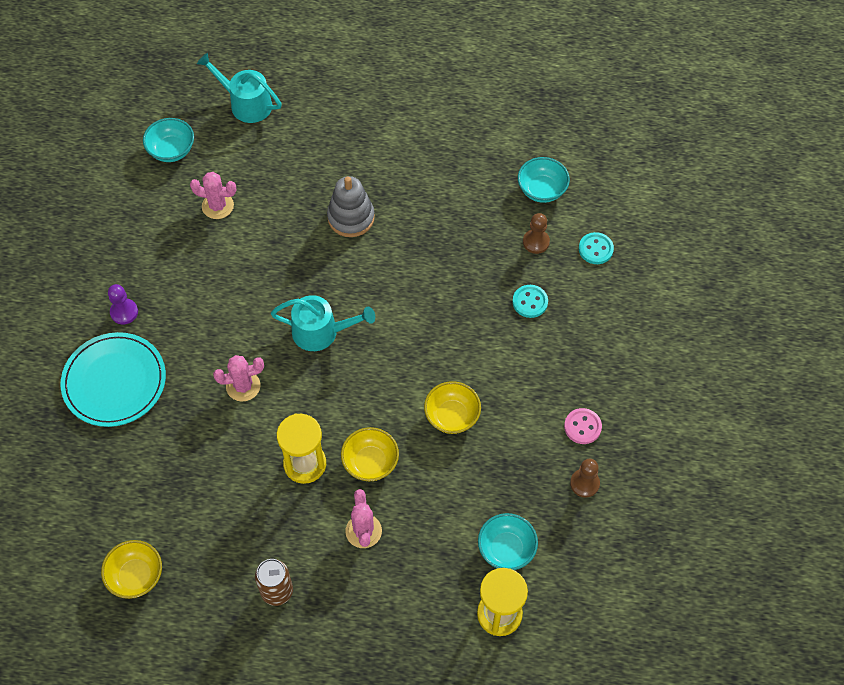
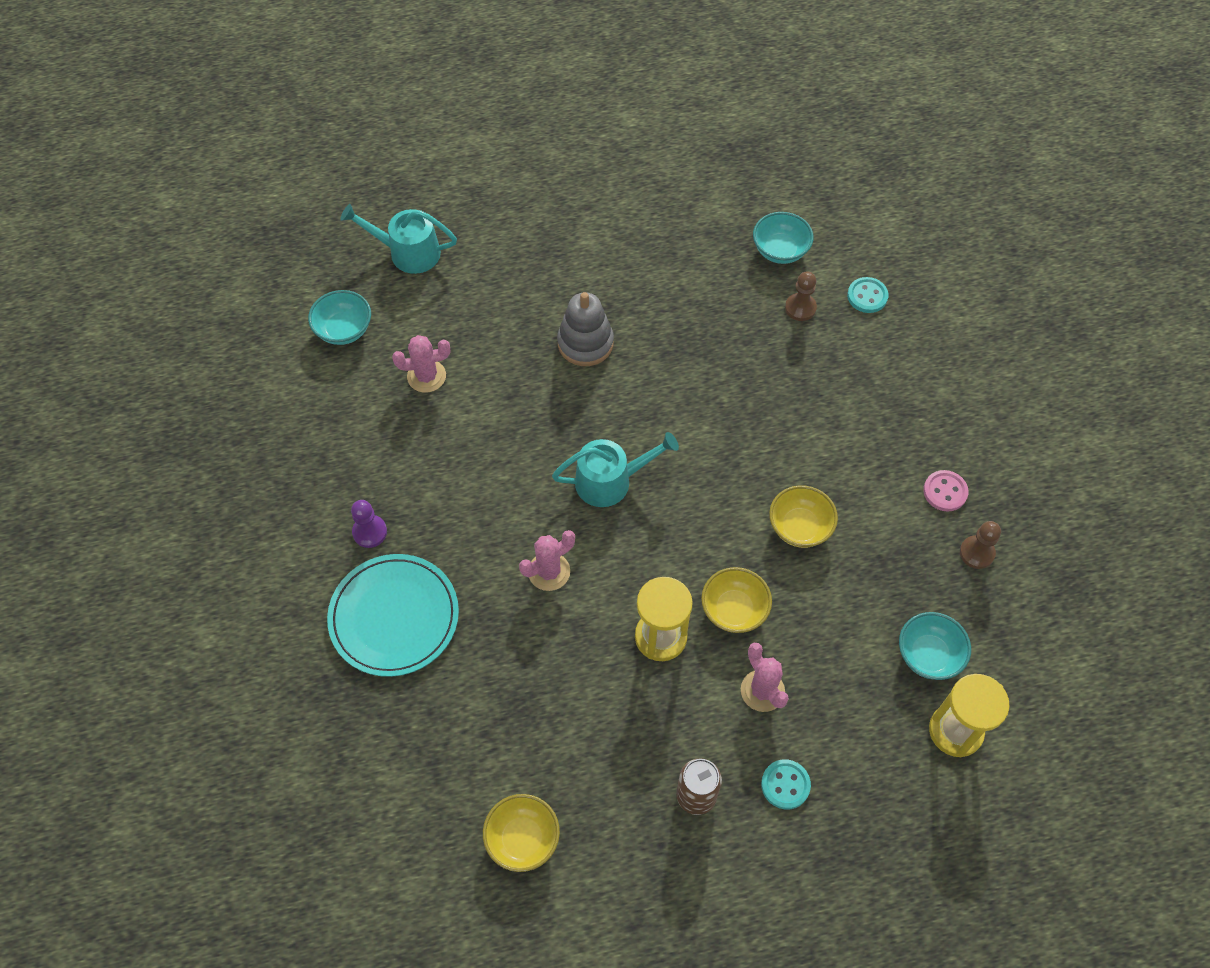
camera: 20 degrees left, 0 degrees up
turquoise button [512,285,548,318] -> turquoise button moved to [761,759,811,809]

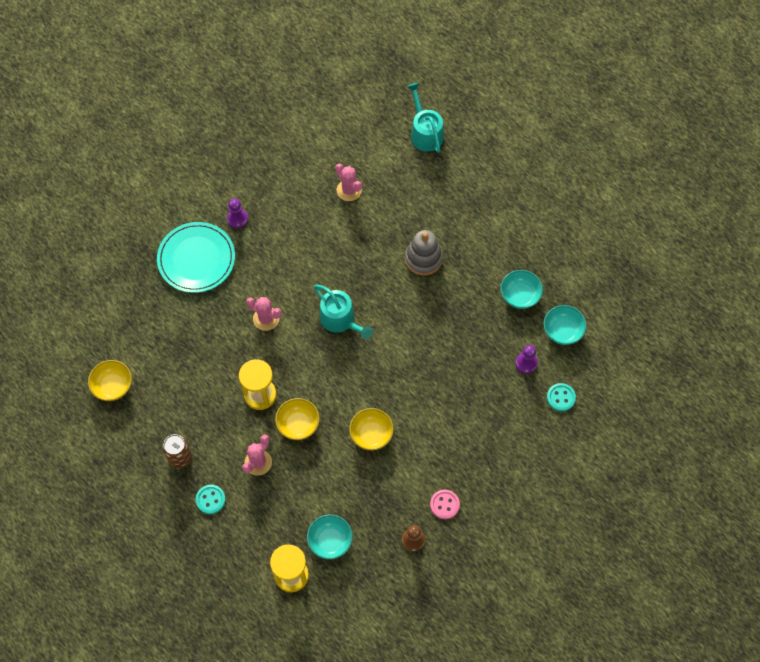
camera: 60 degrees right, 5 degrees up
turquoise bowl [308,290,371,345] -> turquoise bowl moved to [500,270,543,309]
brown pawn [785,272,817,321] -> purple pawn [515,345,538,374]

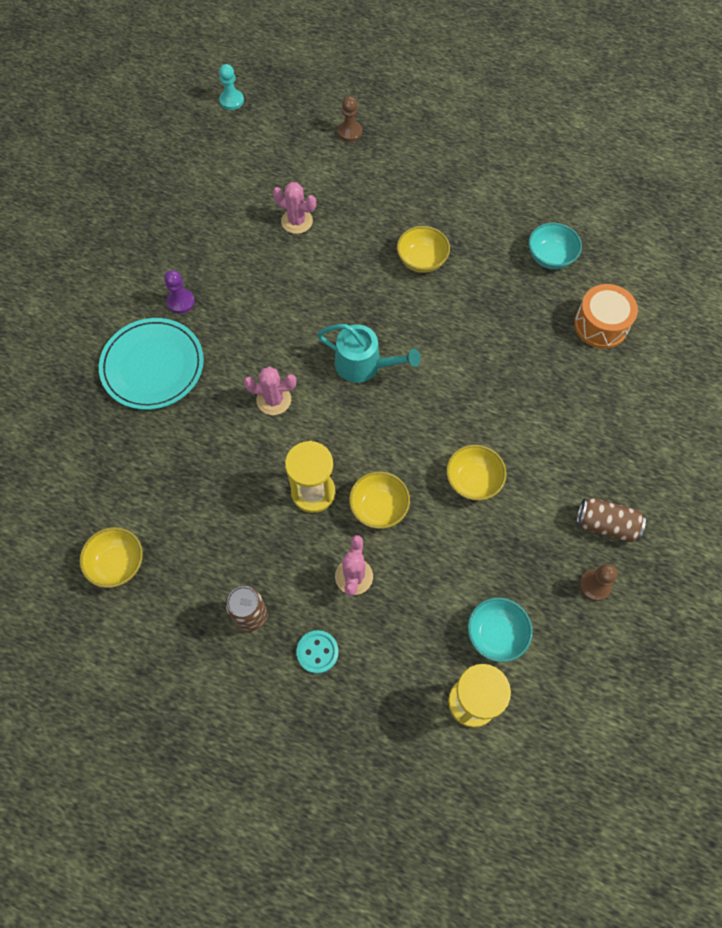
camera: 25 degrees left, 0 degrees up
grey stacking toy [405,230,443,276] -> yellow bowl [397,226,450,273]
turquoise watering can [407,83,444,153] -> brown pawn [338,96,362,142]
pink button [430,490,460,519] -> brown can [576,498,646,543]
purple pawn [515,345,538,374] -> orange drum [574,284,638,349]
turquoise bowl [543,305,587,345] -> none
turquoise button [547,383,576,411] -> none
none -> turquoise pawn [219,64,244,110]

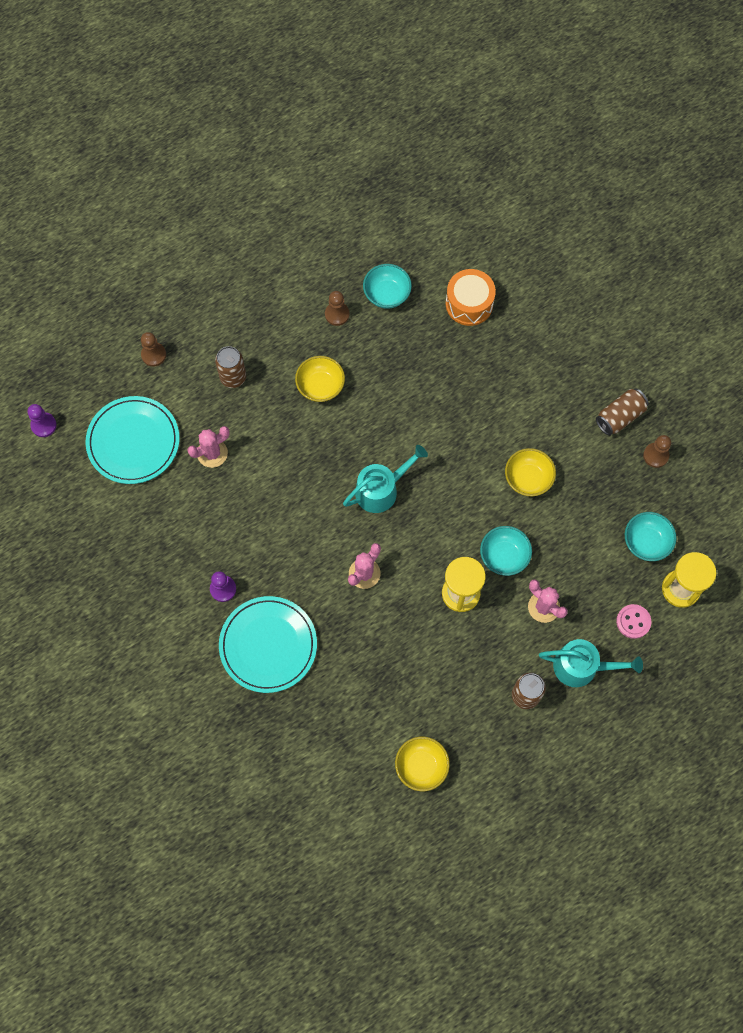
camera: 55 degrees left, 5 degrees up
turquoise pawn [219,64,244,110] -> purple pawn [27,404,57,437]
turquoise button [296,630,339,674] -> turquoise watering can [539,639,643,687]
yellow bowl [349,471,410,529] -> turquoise bowl [480,526,532,576]
none -> turquoise plate [86,396,180,484]
none -> brown can [215,346,246,388]
none -> brown pawn [325,291,349,326]
none -> pink button [616,604,651,639]

